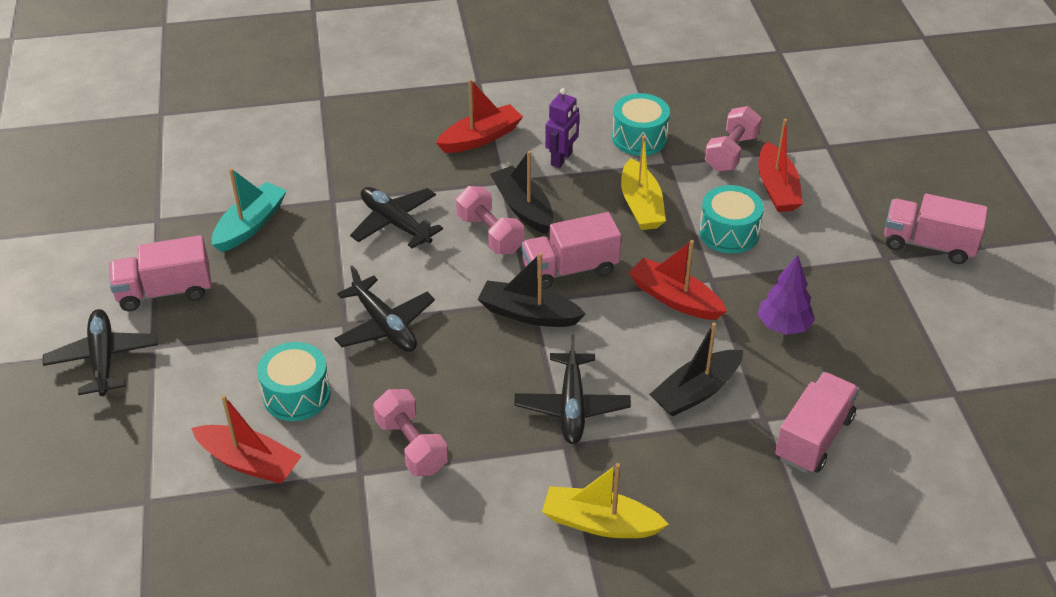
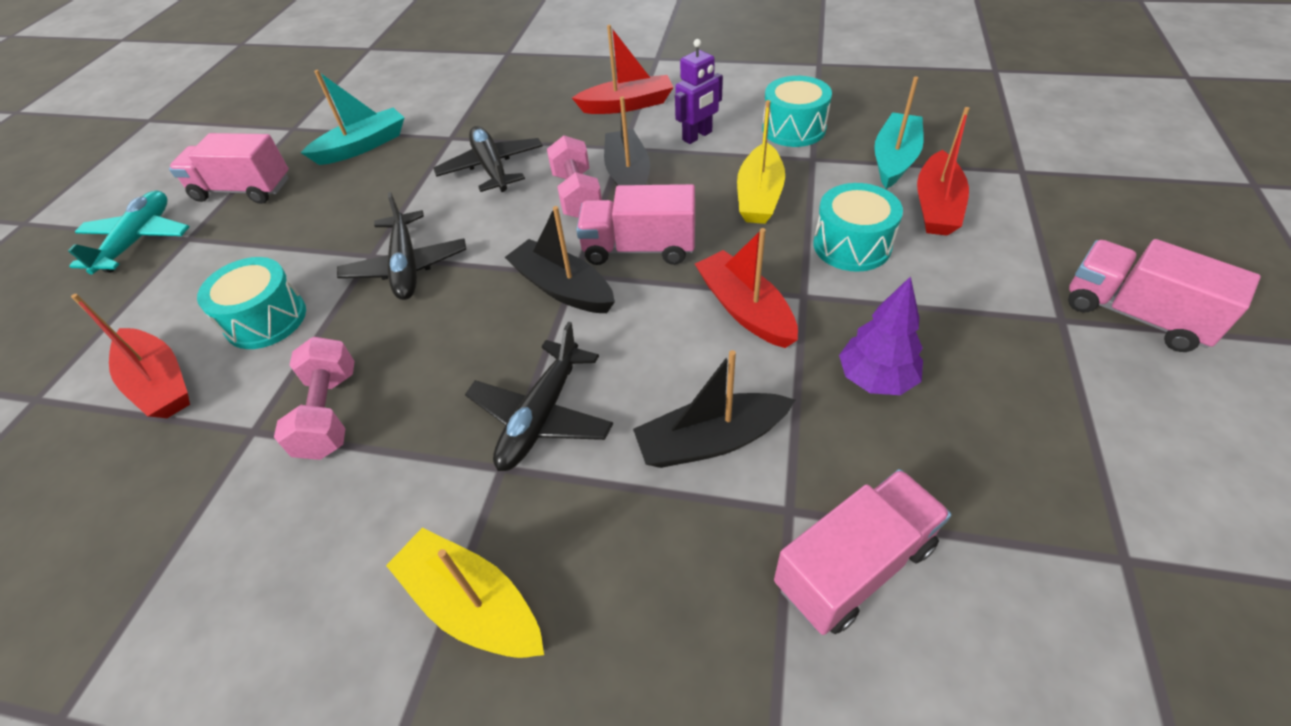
camera: 25 degrees right, 5 degrees up
black plane [43,309,158,396] -> turquoise plane [68,190,190,275]
pink dumbbell [705,106,762,172] -> turquoise boat [874,76,924,189]

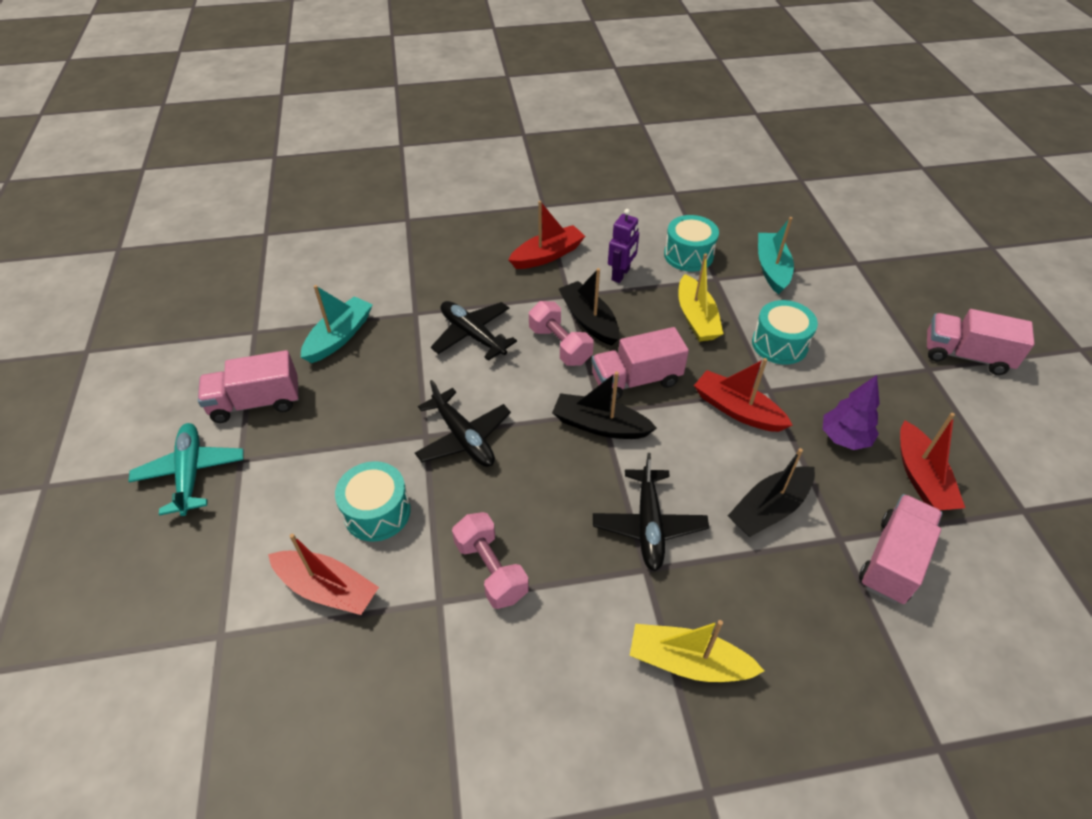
camera: 25 degrees left, 0 degrees up
red boat [917,107,970,236] -> red boat moved to [900,413,965,510]

